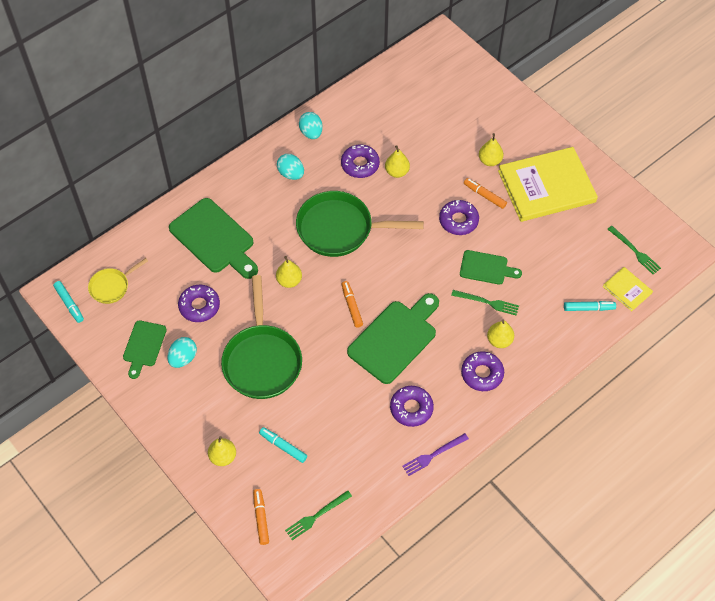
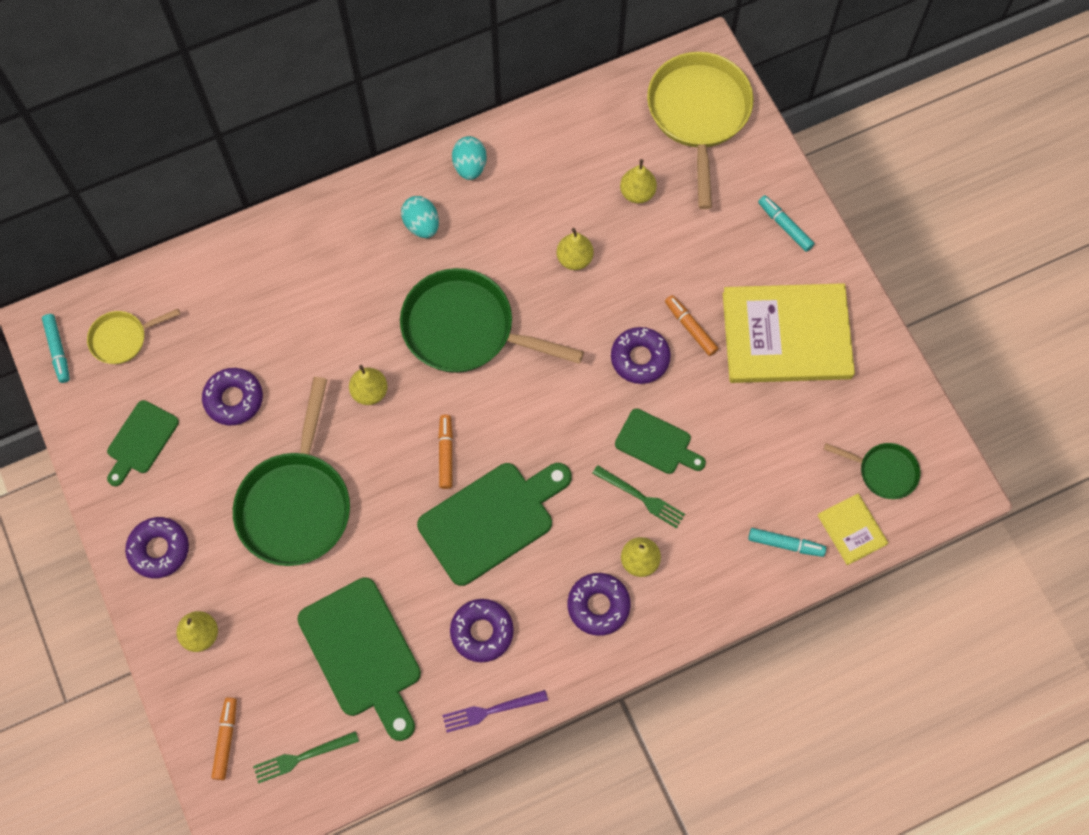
camera: 15 degrees right, 10 degrees up
turquoise egg [167,337,197,368] -> none
green cutting board [169,198,258,279] -> green cutting board moved to [297,577,421,741]
turquoise marker [259,427,307,463] -> turquoise marker moved to [758,195,815,252]
purple donut [341,144,380,178] -> purple donut moved to [125,517,189,578]
yellow pear [479,133,503,166] -> yellow pear moved to [620,159,657,204]
green fork [608,226,661,274] -> green pan [824,443,920,499]
none -> yellow pan [647,52,754,209]

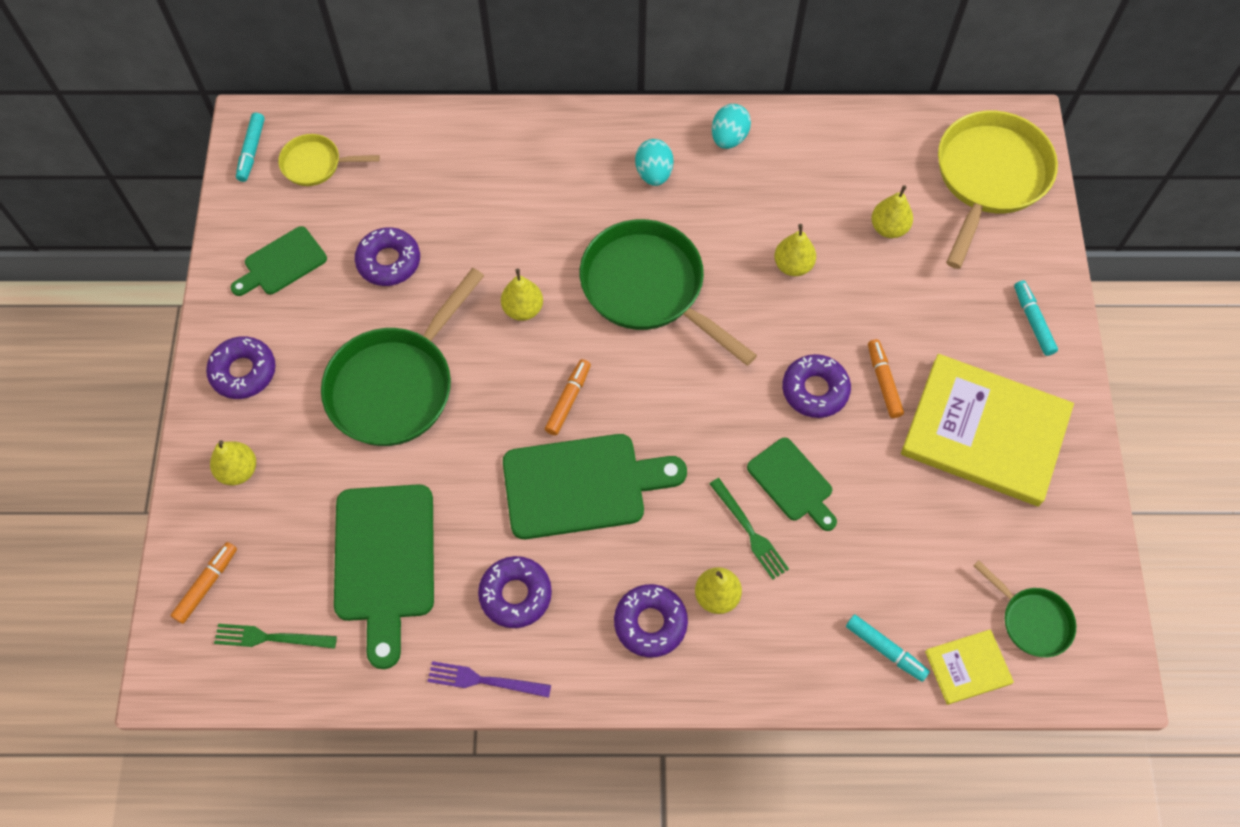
camera: 25 degrees right, 5 degrees down
yellow book [817,494,888,565] -> yellow book turned 75 degrees clockwise [925,629,1014,705]

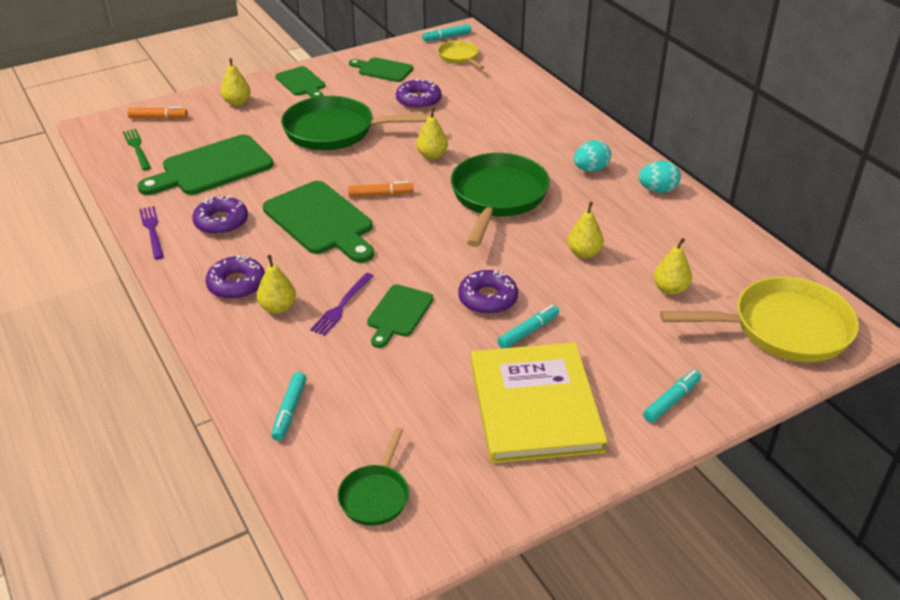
camera: 60 degrees right, 25 degrees down
purple donut [206,336,276,399] -> green cutting board [275,66,325,98]
green fork [710,478,789,580] -> purple fork [310,273,374,336]
orange marker [868,339,904,418] -> turquoise marker [497,305,559,348]
yellow book [925,629,1014,705] -> none

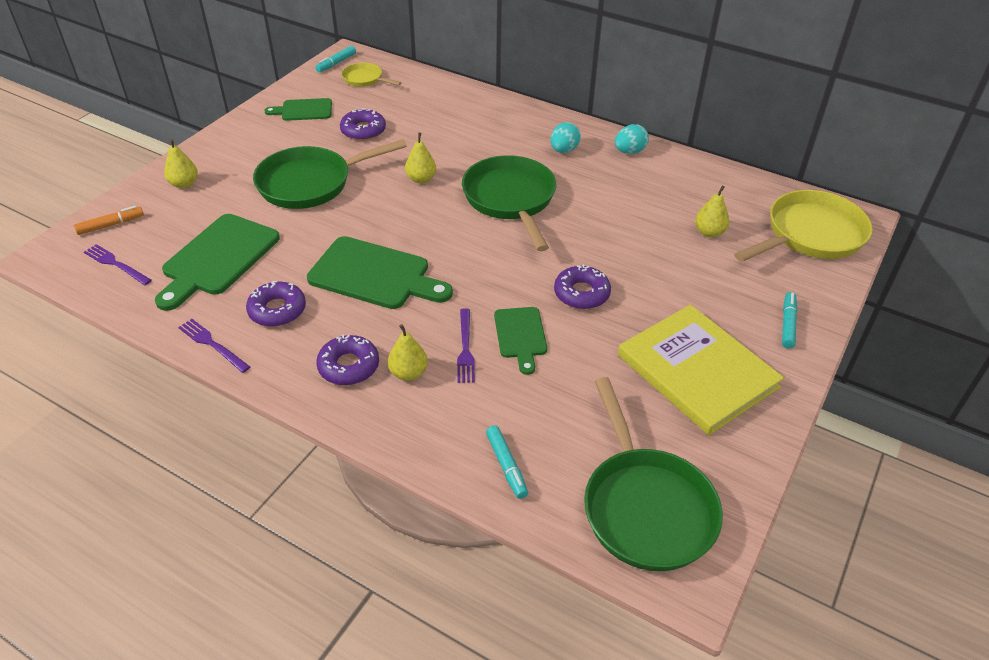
camera: 30 degrees left, 5 degrees up
green fork [123,129,151,170] -> purple fork [84,244,152,285]
green cutting board [275,66,325,98] -> none
green pan [338,427,409,526] -> green pan [584,377,723,571], size x1.96
orange marker [348,181,413,197] -> none
turquoise marker [497,305,559,348] -> none
yellow pear [567,202,604,258] -> none

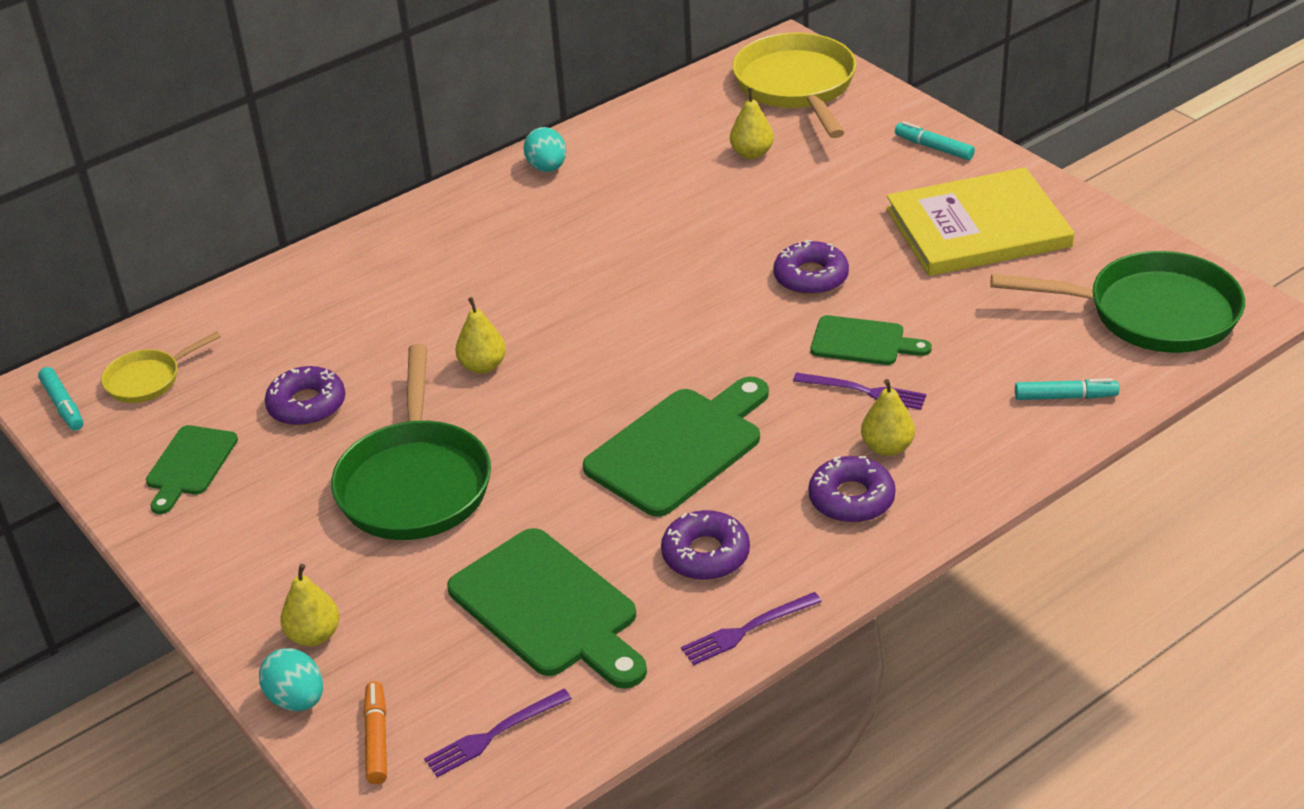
camera: 65 degrees left, 5 degrees down
green pan [462,155,557,251] -> none
turquoise egg [550,122,581,153] -> turquoise egg moved to [259,648,323,711]

